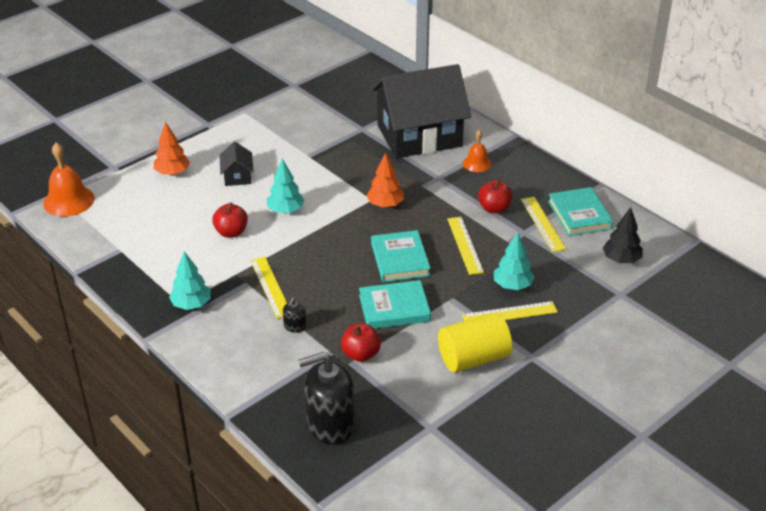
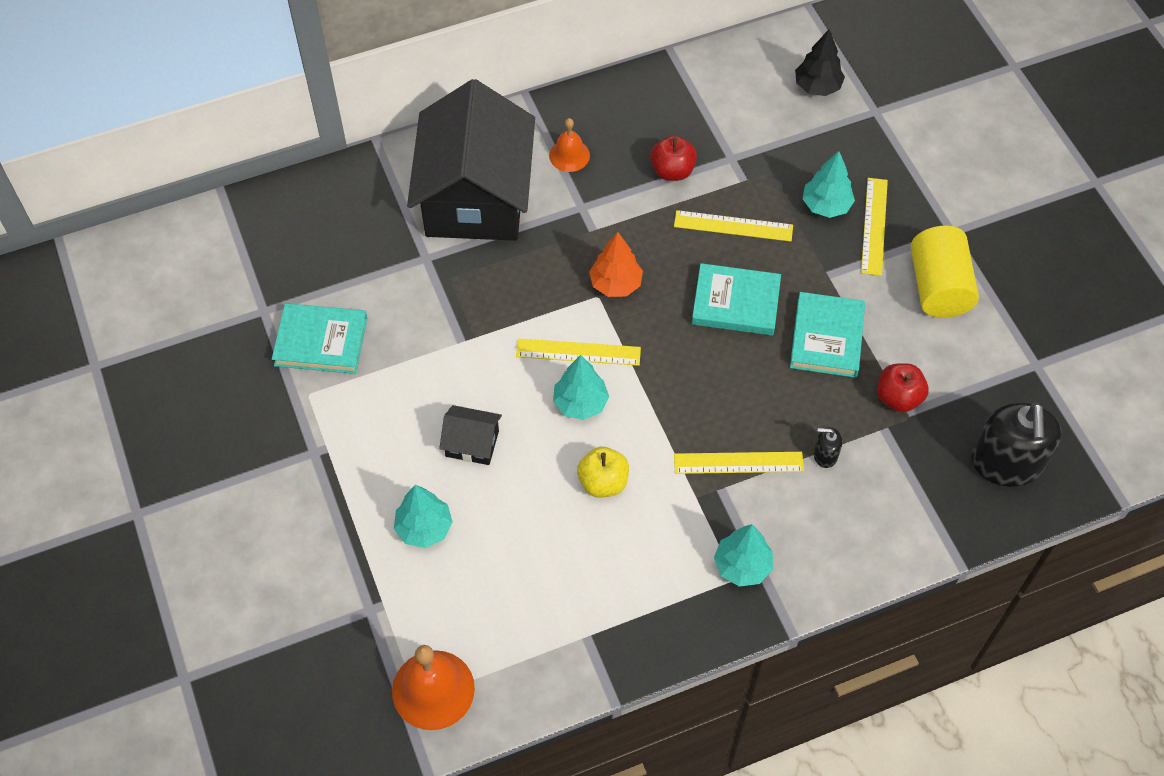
camera: 70 degrees left, 20 degrees up
orange tree [154,122,190,176] -> turquoise tree [394,485,453,548]
red apple [212,203,248,238] -> yellow apple [577,447,629,497]
black soap dispenser [283,298,306,332] -> black soap dispenser turned 150 degrees clockwise [814,427,842,468]
yellow ruler [521,197,566,252] -> yellow ruler moved to [516,338,641,366]
turquoise book [548,187,613,236] -> turquoise book moved to [272,303,367,374]

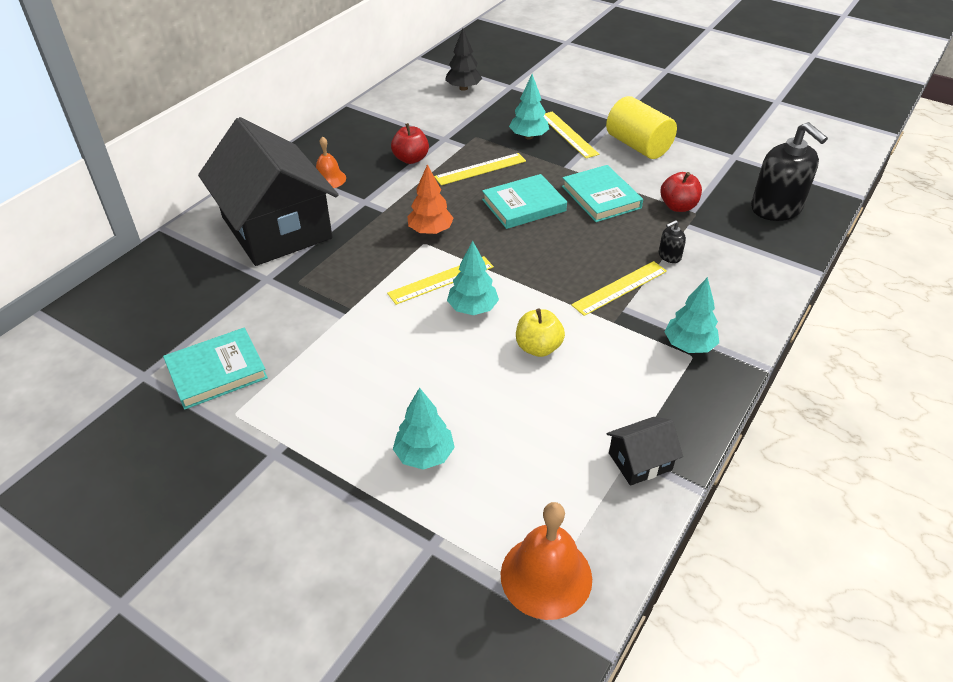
camera: 35 degrees left, 15 degrees down
black house [439,405,502,465] -> black house moved to [606,417,683,486]

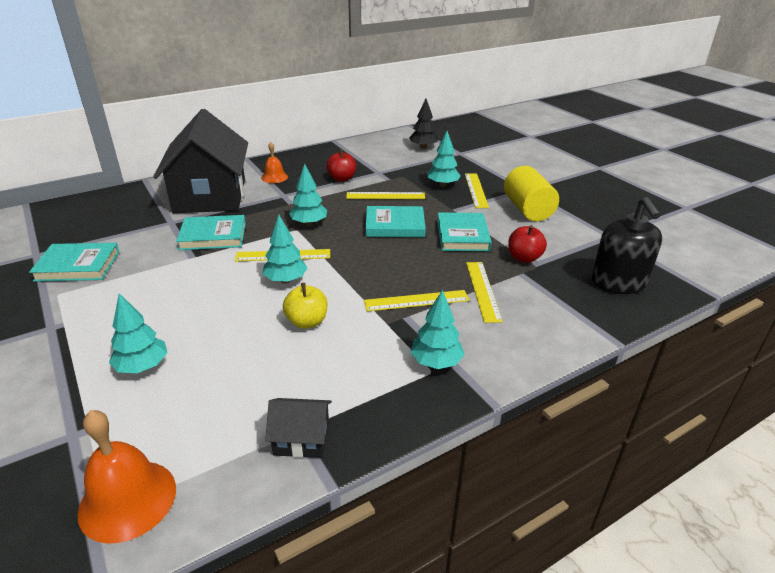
camera: 25 degrees right, 10 degrees down
orange tree [407,164,454,234] -> turquoise tree [289,164,327,226]
black soap dispenser [659,220,686,263] -> yellow ruler [466,262,503,323]
none -> turquoise book [176,215,246,250]

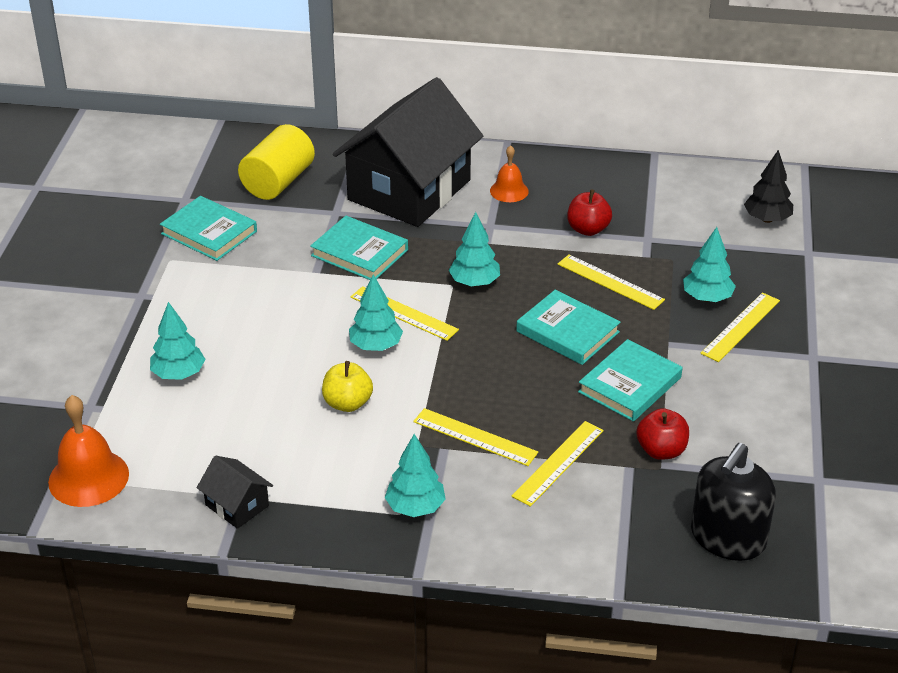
camera: 40 degrees right, 5 degrees up
yellow cylinder [504,166,559,221] -> yellow cylinder moved to [238,124,315,200]

